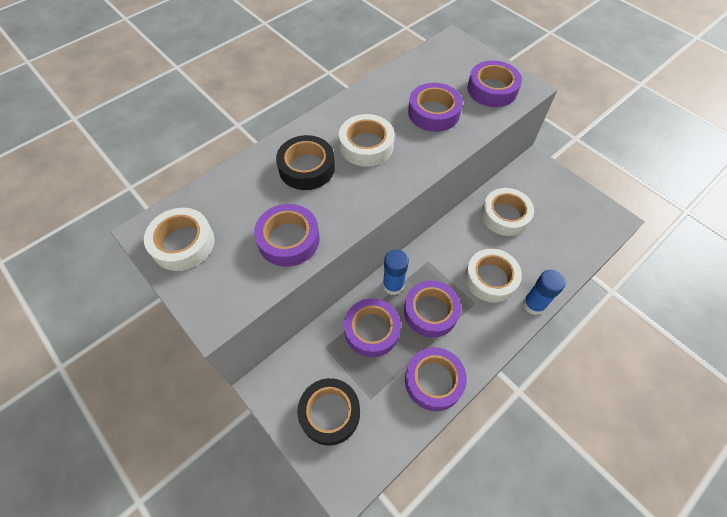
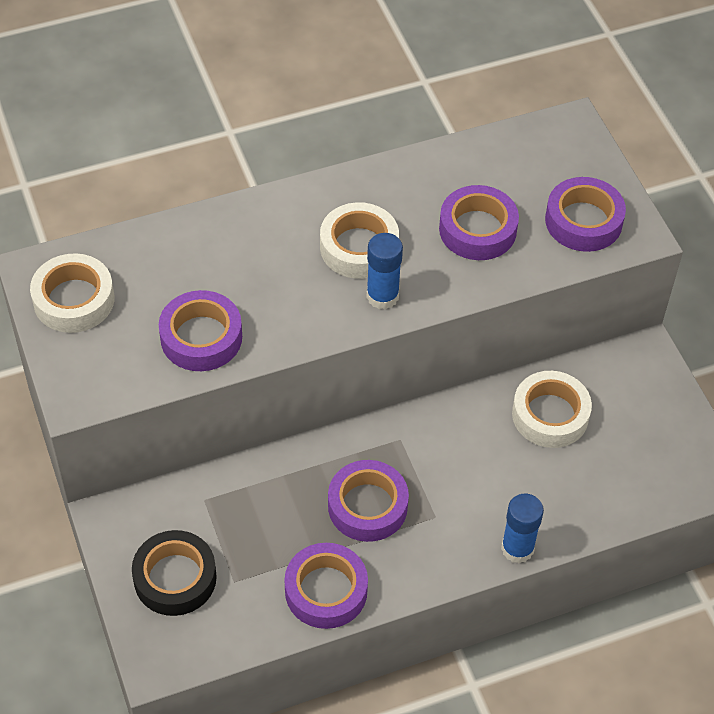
camera: 20 degrees right, 5 degrees down
black tape [276,135,335,190] -> none
purple tape [344,298,401,357] -> none
blue glue stick [383,249,409,295] -> blue glue stick moved to [367,233,403,309]
white tape [465,249,522,302] -> none

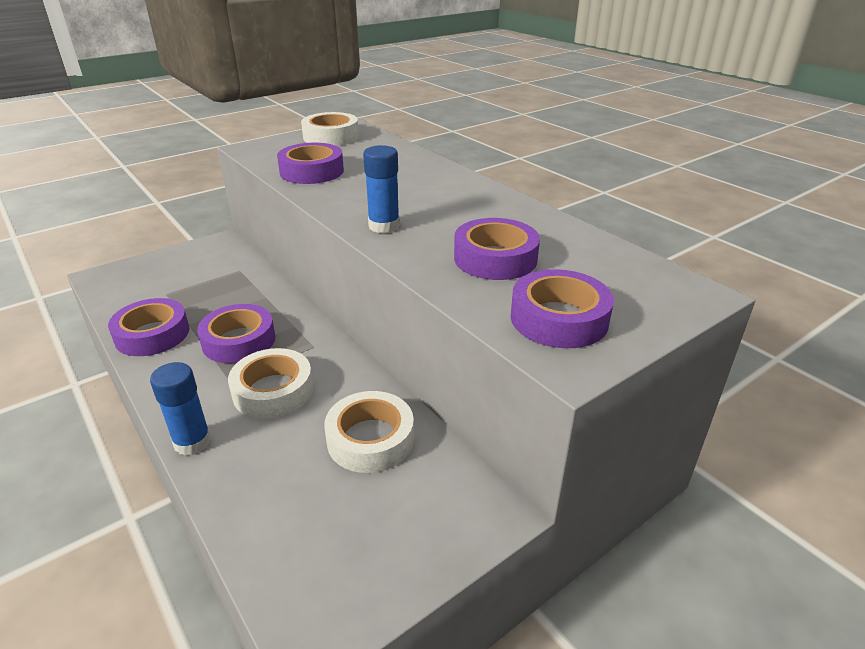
camera: 75 degrees right, 20 degrees down
black tape [132,530,217,616] -> none
white tape [320,202,399,279] -> white tape moved to [228,348,313,419]

